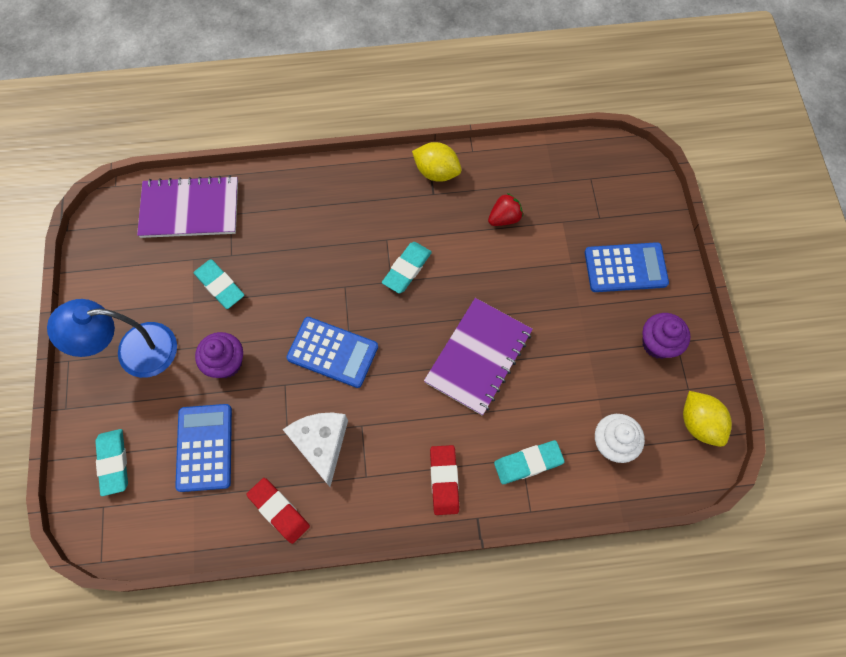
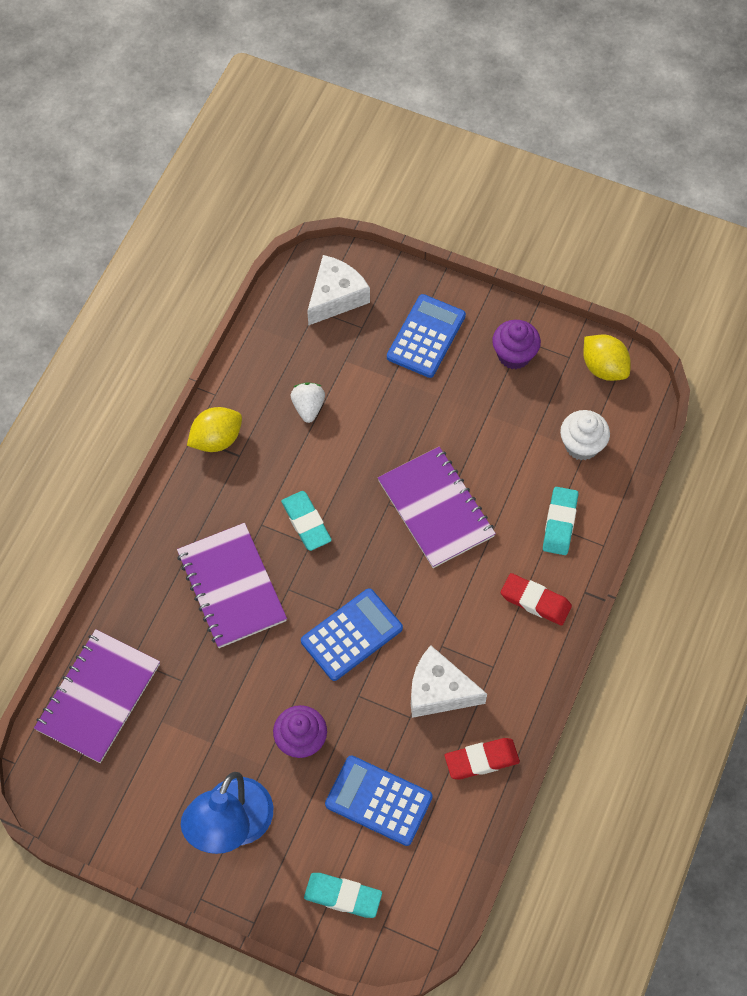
camera: 60 degrees left, 5 degrees down
turquoise eraser [194,259,244,309] -> none
red strawberry [488,193,523,226] -> white strawberry [291,382,325,423]
yellow lemon [683,391,732,447] -> yellow lemon turned 45 degrees clockwise [583,334,631,381]
none -> purple notebook [177,523,287,648]
none -> white cheese [307,255,370,326]

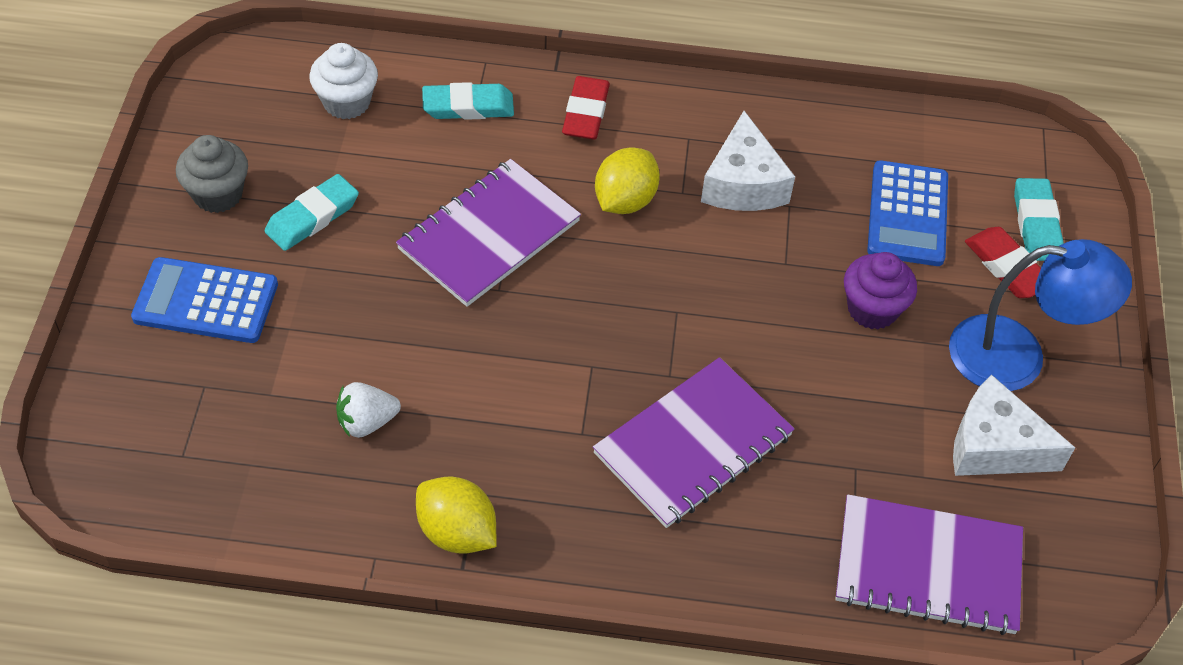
camera: 110 degrees left, 10 degrees down
turquoise eraser [281,491,332,551] -> turquoise eraser moved to [265,174,359,251]
blue calculator [301,588,403,681] -> none
white cheese [307,255,370,326] -> white cheese moved to [953,375,1075,476]
red eraser [445,738,520,779] -> red eraser moved to [965,227,1041,298]
purple cupcake [492,320,541,369] -> grey cupcake [176,135,248,213]
yellow lemon [583,334,631,381] -> yellow lemon moved to [595,147,660,214]

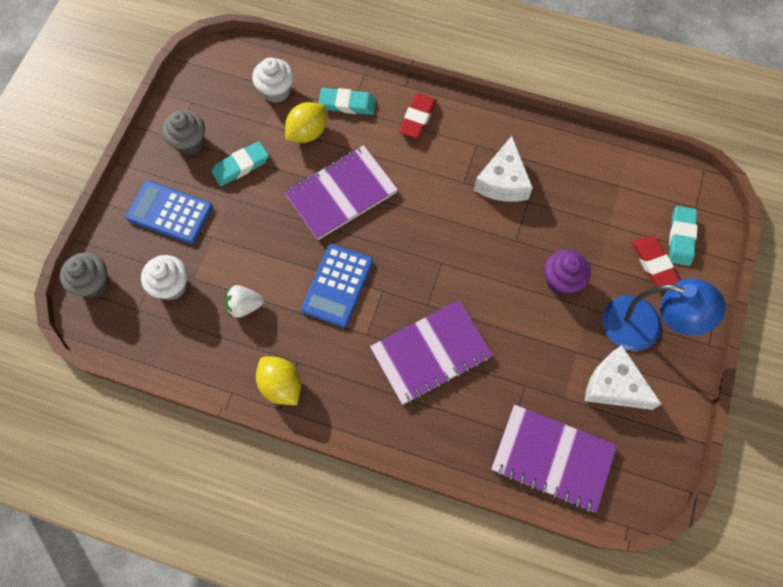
camera: 15 degrees right, 15 degrees up
yellow lemon [595,147,660,214] -> yellow lemon moved to [285,102,327,143]
blue calculator [867,160,948,266] -> blue calculator moved to [301,244,373,328]
none -> grey cupcake [60,253,109,298]
none -> white cupcake [141,255,187,300]

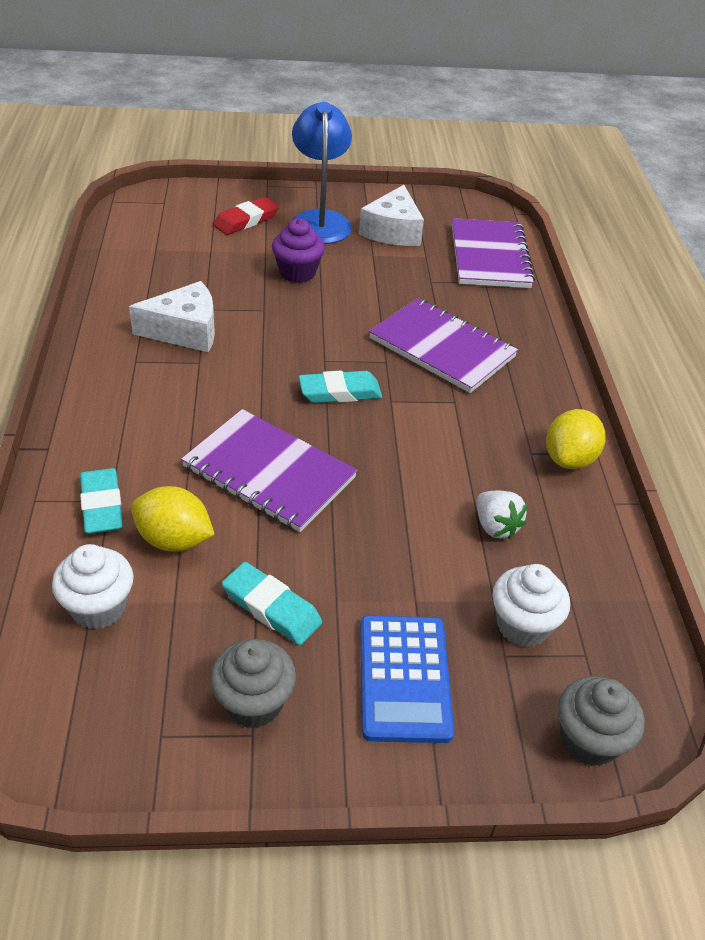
camera: 115 degrees left, 25 degrees down
blue calculator [301,244,373,328] -> none
red eraser [399,93,436,139] -> none
turquoise eraser [669,206,698,266] -> turquoise eraser moved to [299,371,382,403]

